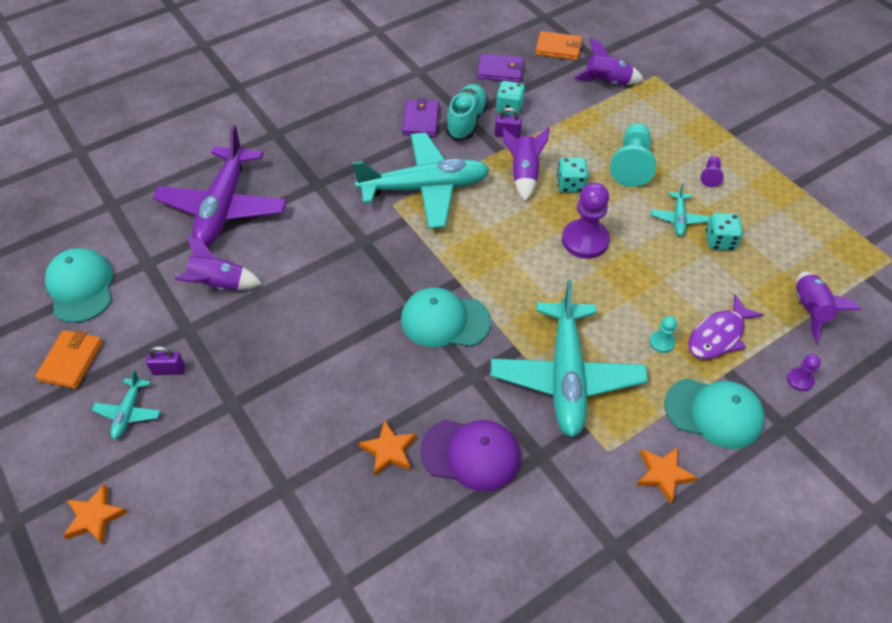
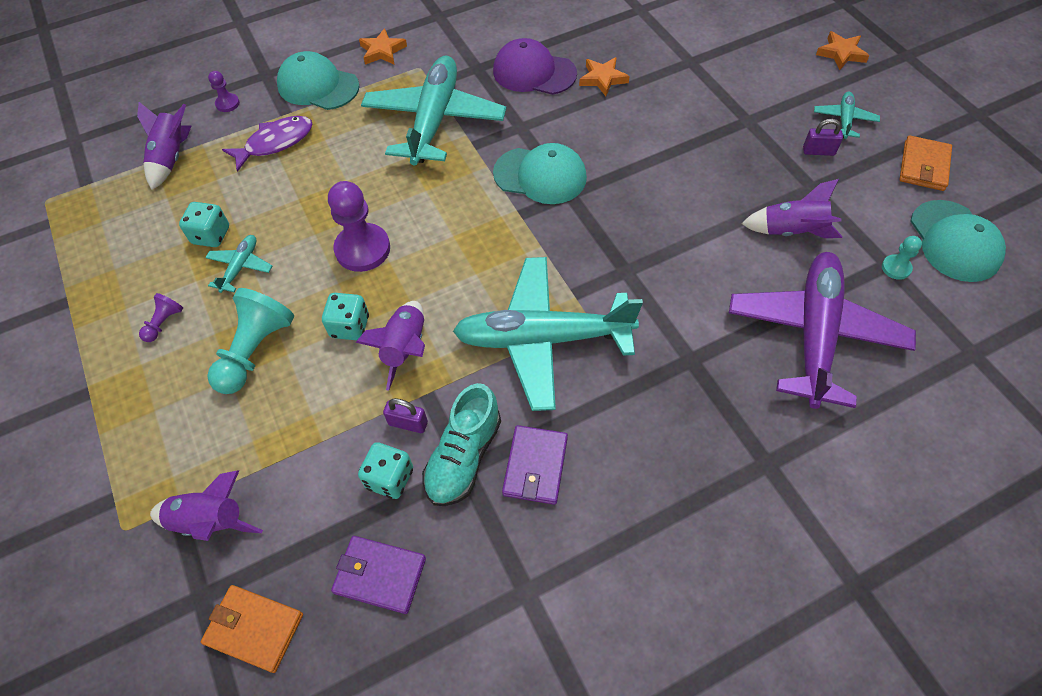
camera: 170 degrees left, 5 degrees up
turquoise pawn [649,316,677,353] -> turquoise pawn moved to [882,236,922,280]

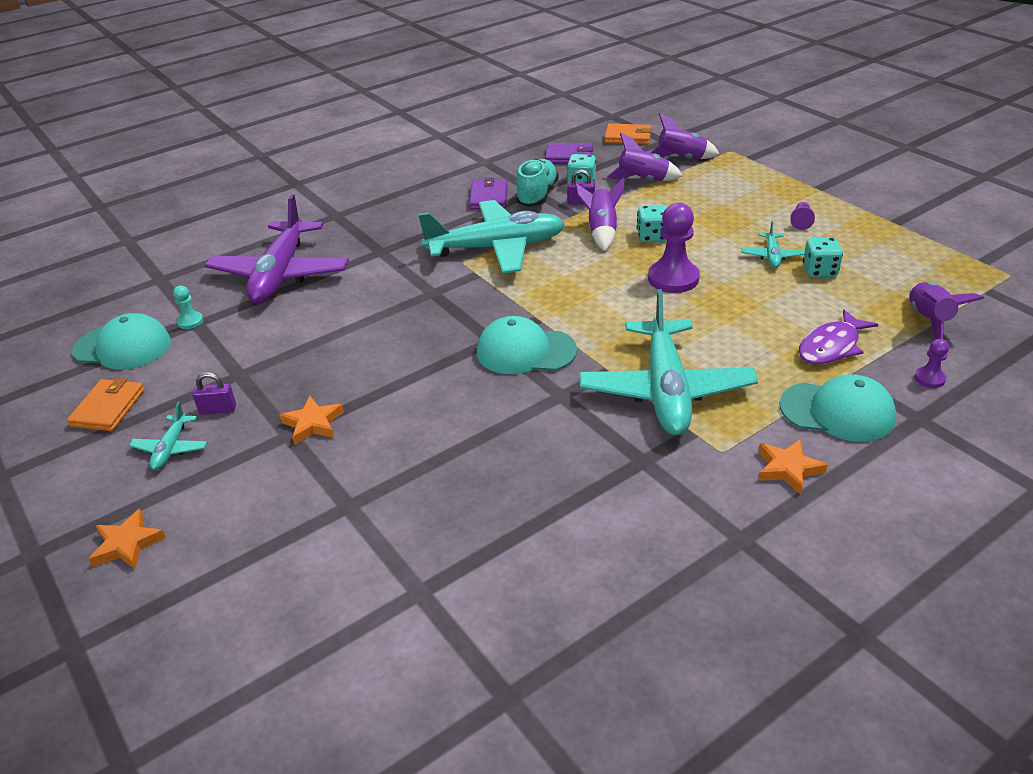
camera: 170 degrees right, 20 degrees down
turquoise pawn [207,288,294,394] -> none
purple cap [493,38,577,95] -> none
orange star [579,57,630,96] -> orange star moved to [279,396,344,445]
purple rocket [742,179,842,238] -> purple rocket moved to [607,133,683,181]
turquoise cap [910,200,1006,282] -> turquoise cap turned 120 degrees clockwise [72,313,171,370]

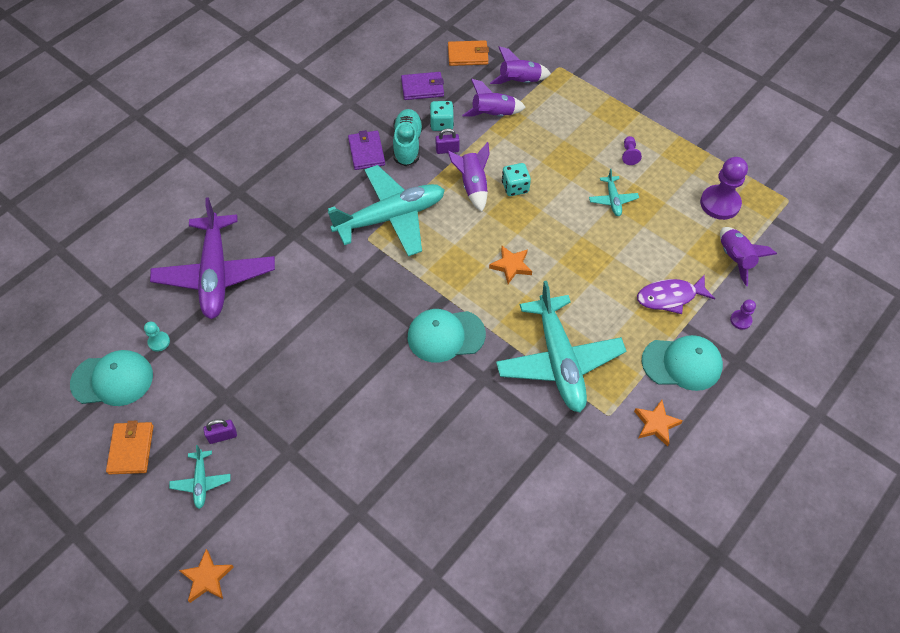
camera: 15 degrees left, 20 degrees up
orange star [279,396,344,445] -> orange star moved to [489,246,532,284]
purple pawn [648,203,700,293] -> purple pawn moved to [700,157,748,220]
purple fish [799,309,878,365] -> purple fish turned 45 degrees clockwise [637,274,715,314]
turquoise dice [803,238,843,277] -> none

